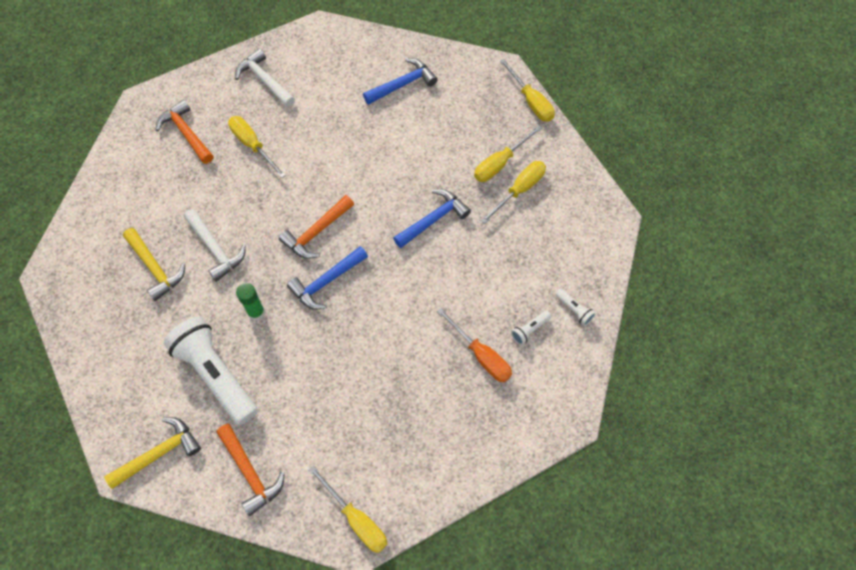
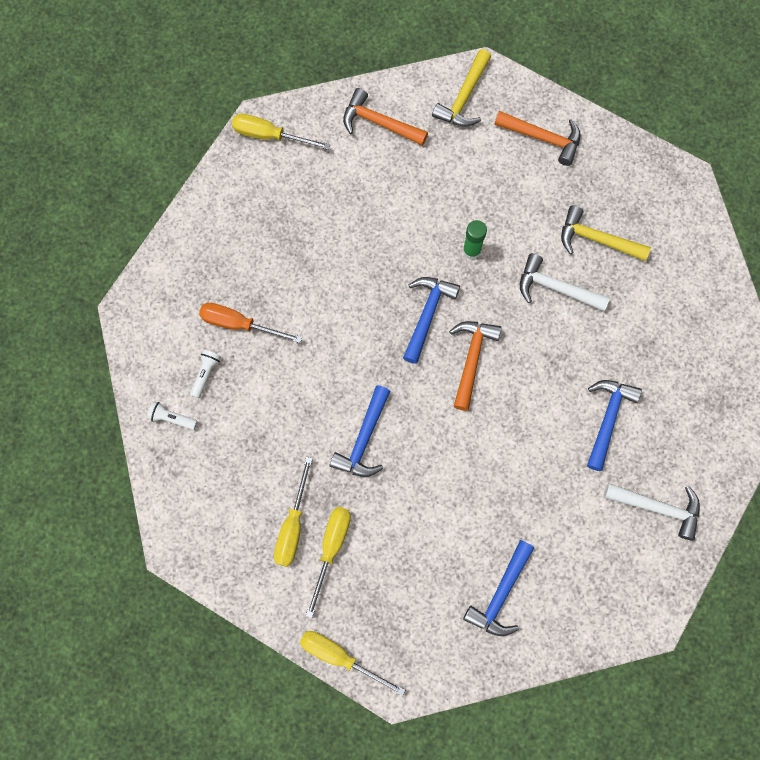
camera: 150 degrees right, 10 degrees up
orange hammer [156,100,213,164] -> orange hammer moved to [494,111,581,166]
white flashlight [164,317,258,425] -> none
yellow screwdriver [228,116,286,178] -> blue hammer [587,380,642,471]

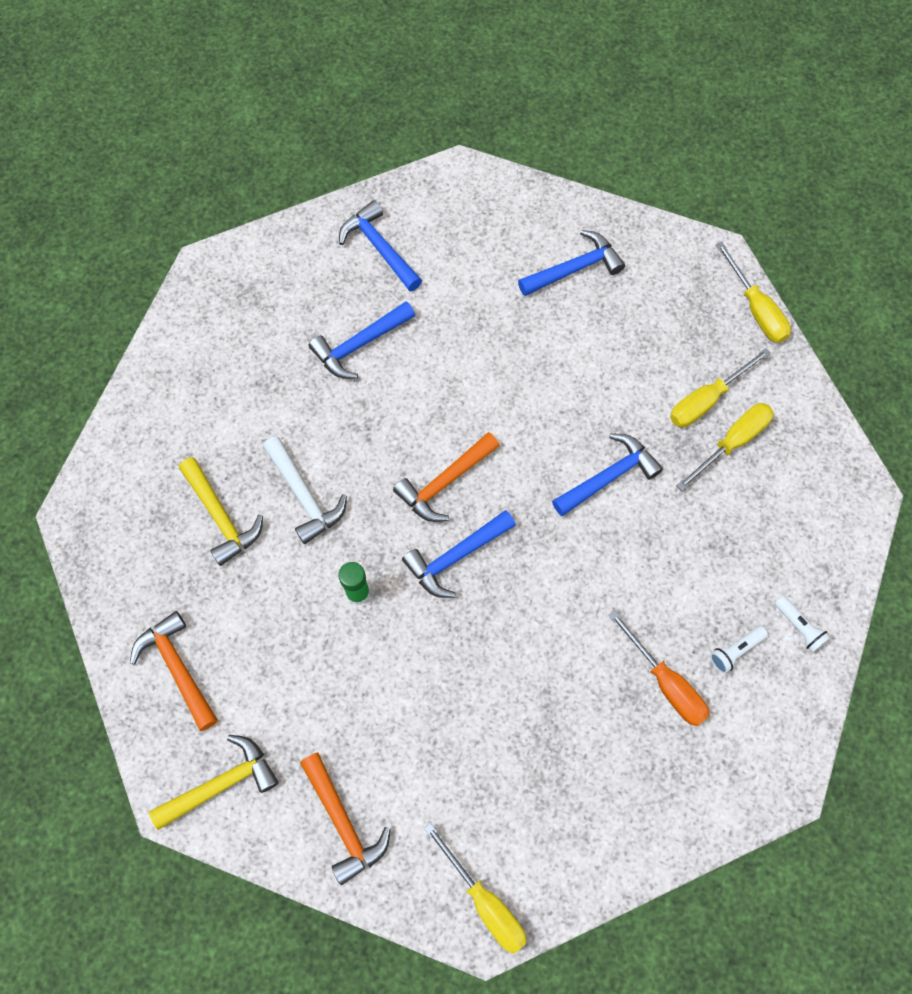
camera: 145 degrees left, 5 degrees down
white hammer [604,483,700,540] -> blue hammer [339,200,422,291]

